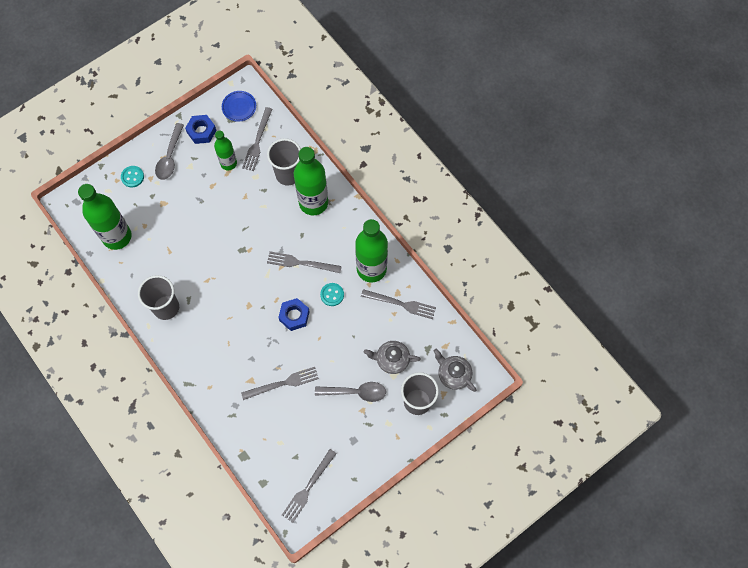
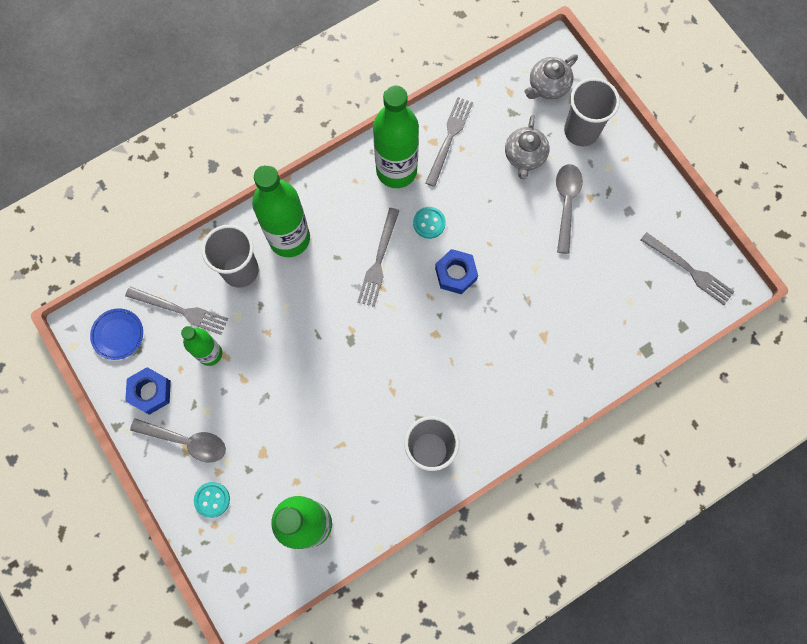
camera: 85 degrees left, 5 degrees up
grey fork [241,367,319,400] -> none

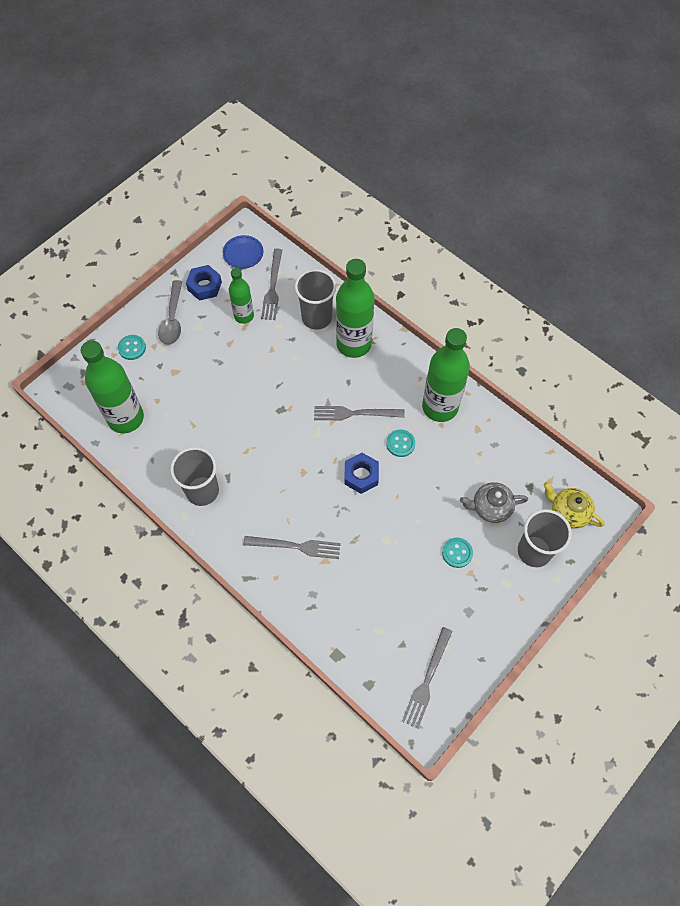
camera: 75 degrees right, 10 degrees down
grey fork [425,97,473,187] -> grey fork moved to [243,536,341,559]
grey teapot [524,54,578,99] -> yellow teapot [543,482,605,529]
grey spoon [556,164,583,254] -> turquoise button [442,537,473,568]

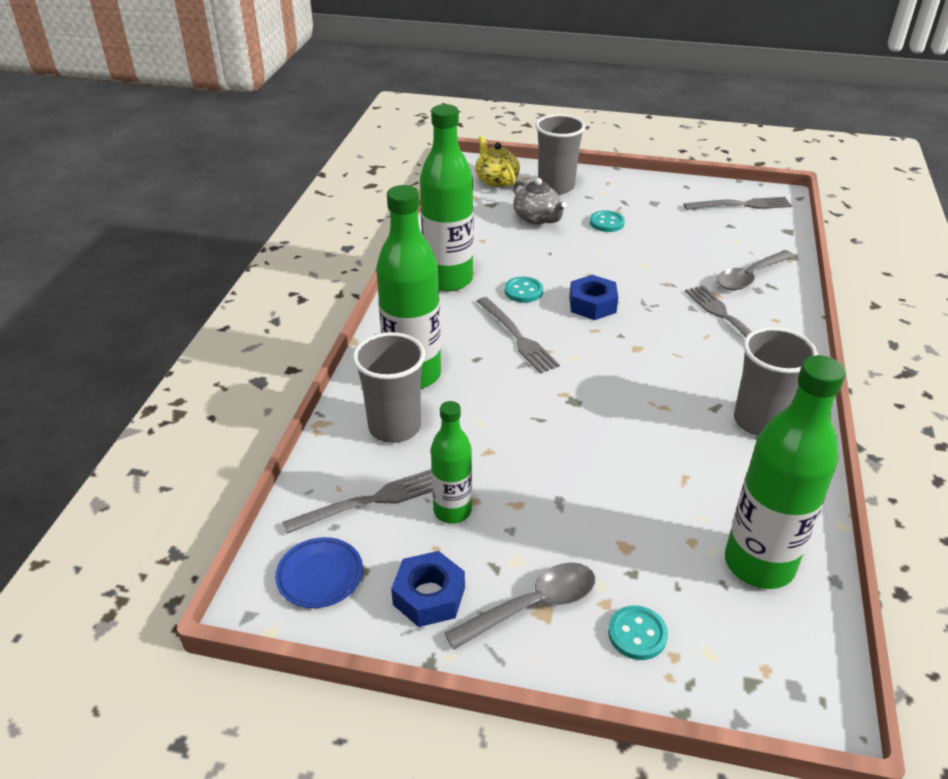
camera: 120 degrees left, 25 degrees down
yellow teapot [543,482,605,529] -> yellow teapot turned 150 degrees clockwise [475,136,520,187]
none -> grey spoon [716,250,795,290]

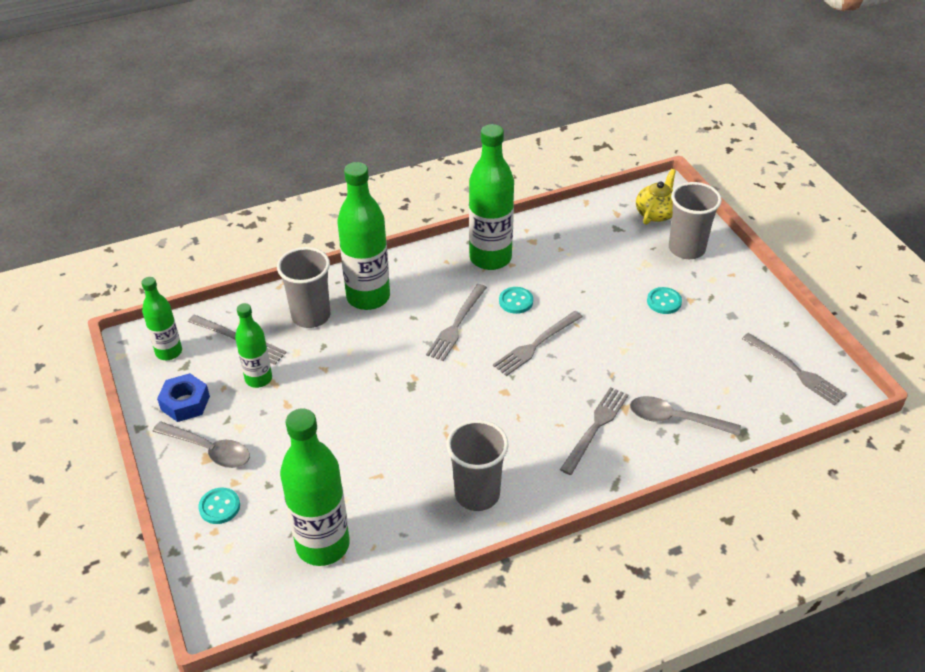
camera: 55 degrees right, 5 degrees up
blue plate [275,537,363,608] -> green bottle [141,277,182,360]
grey teapot [513,178,566,225] -> none
blue nut [569,275,618,320] -> grey fork [493,311,583,376]

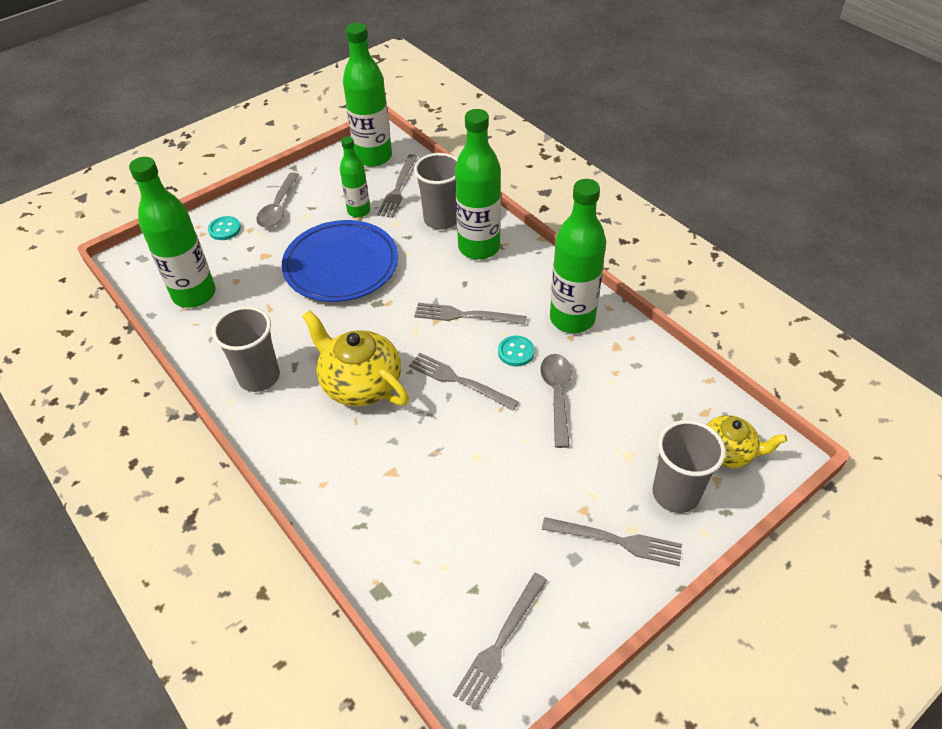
camera: 75 degrees right, 5 degrees up
green bottle [141,277,182,360] -> green bottle [343,23,392,167], size x1.72
blue nut [157,373,210,422] -> none
grey fork [560,387,629,475] -> grey fork moved to [542,517,682,566]
grey spoon [630,396,741,436] -> grey spoon moved to [540,354,572,448]
turquoise button [647,287,682,314] -> none
none -> blue plate [282,220,398,302]
none -> yellow teapot [302,310,409,407]

